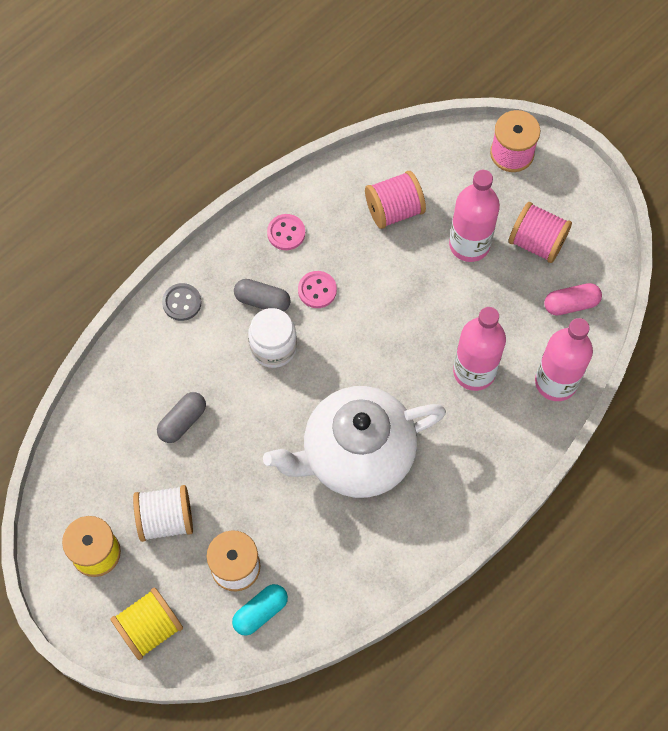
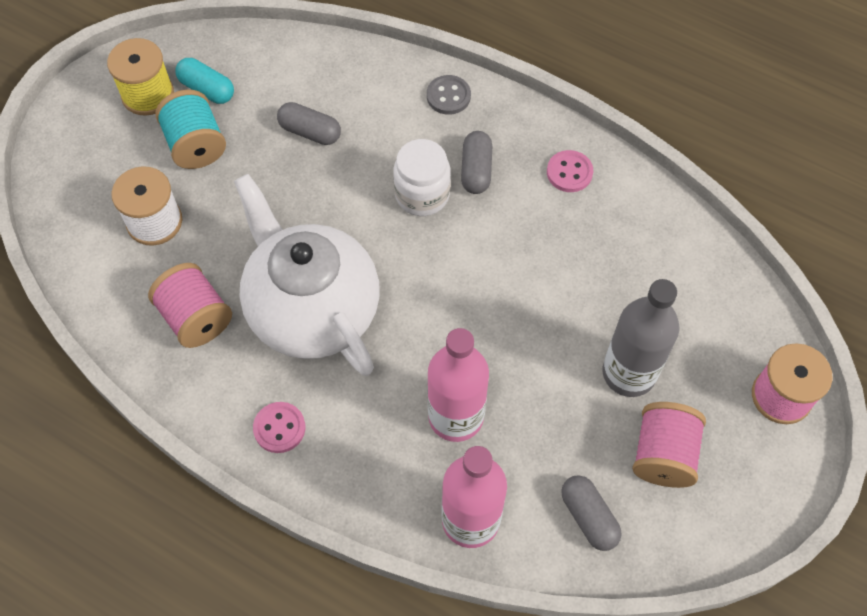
camera: 75 degrees right, 5 degrees down
yellow spool [111,587,183,660] -> none
white spool [133,485,193,542] -> turquoise spool [155,90,226,169]
turquoise capsule [232,584,288,636] -> turquoise capsule moved to [175,58,234,104]
pink button [298,271,337,308] -> pink button moved to [253,402,305,453]
pink spool [365,171,426,229] -> pink spool moved to [148,263,232,348]
pink bottle [449,170,500,262] -> grey bottle [603,279,679,397]
pink capsule [544,283,602,315] -> grey capsule [561,475,622,551]

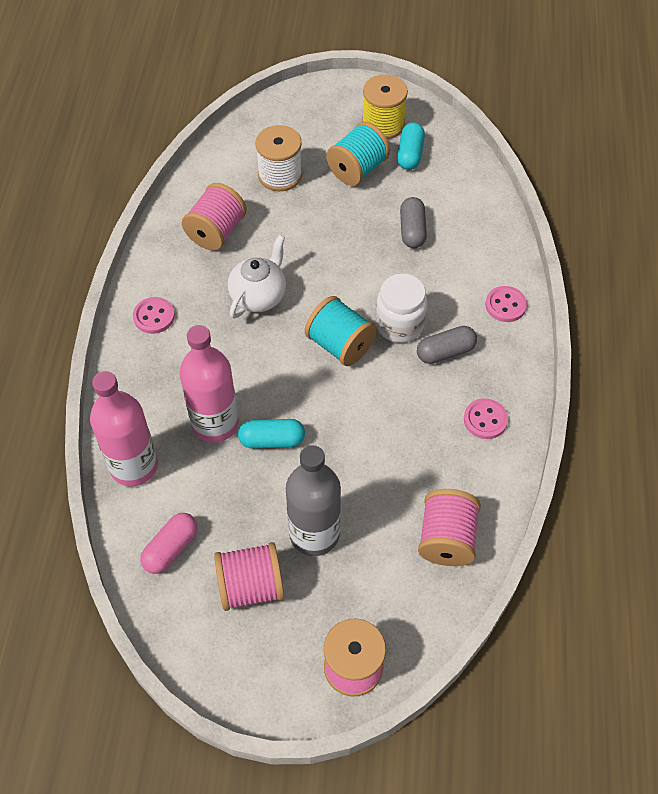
camera: 65 degrees right, 5 degrees down
white teapot [234,174,380,376] -> white teapot [228,235,286,319], size x0.52
grey button [427,75,471,115] -> pink button [485,286,527,322]
grey capsule [561,475,622,551] -> pink capsule [140,513,198,574]
none -> turquoise capsule [238,419,305,449]
none -> turquoise spool [305,296,377,366]
none -> pink spool [418,489,481,566]

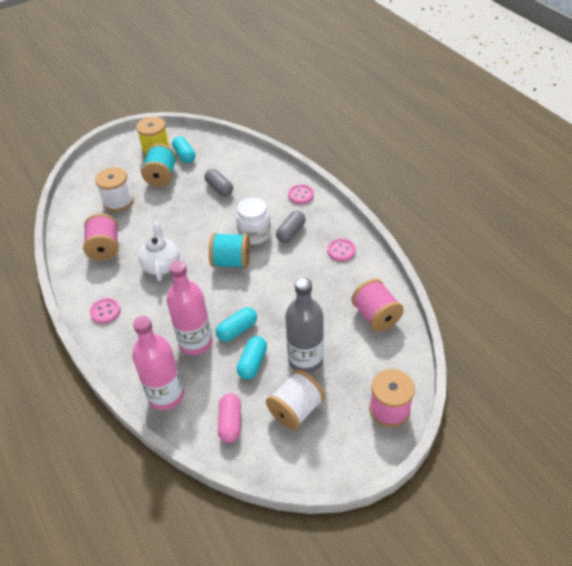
camera: 35 degrees left, 10 degrees down
pink spool [214,542,284,611] -> white spool [266,370,325,430]
none -> turquoise capsule [237,336,267,380]

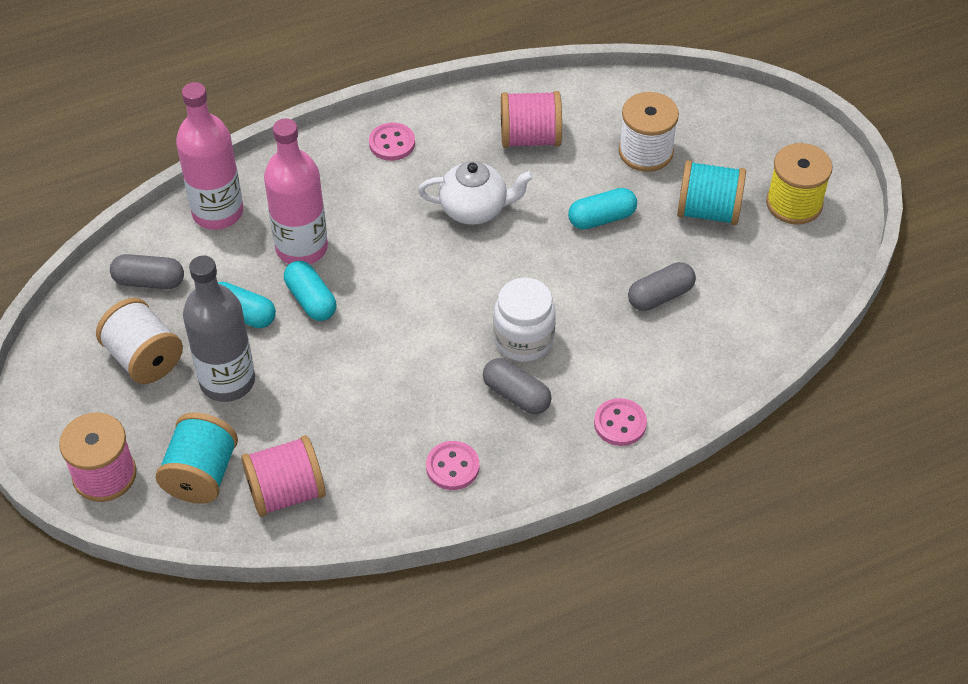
camera: 95 degrees right, 5 degrees up
turquoise capsule [172,136,195,163] -> turquoise capsule moved to [568,188,637,230]
turquoise spool [209,233,250,268] -> turquoise spool moved to [155,413,238,504]
pink capsule [218,393,241,443] -> grey capsule [110,254,184,289]

